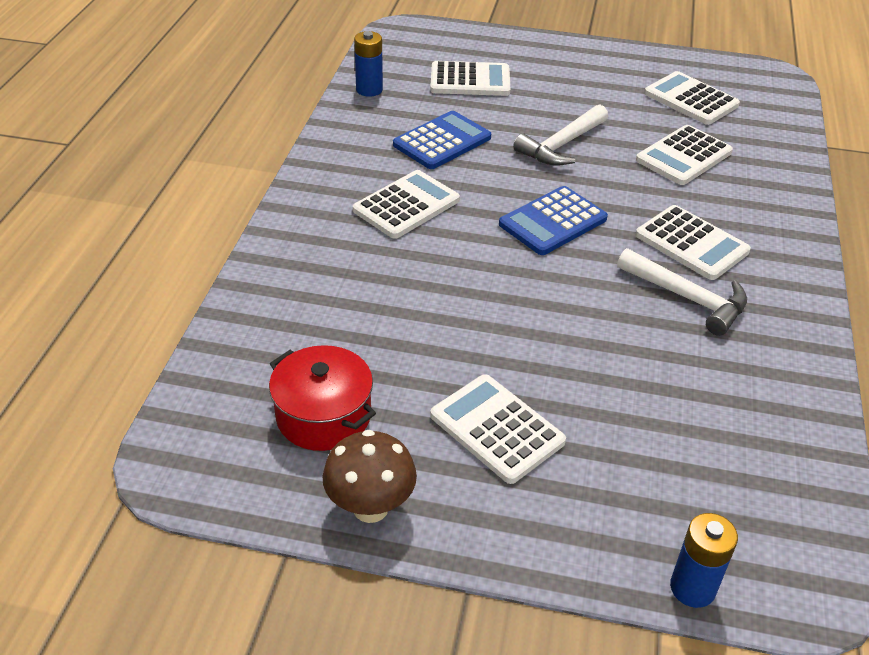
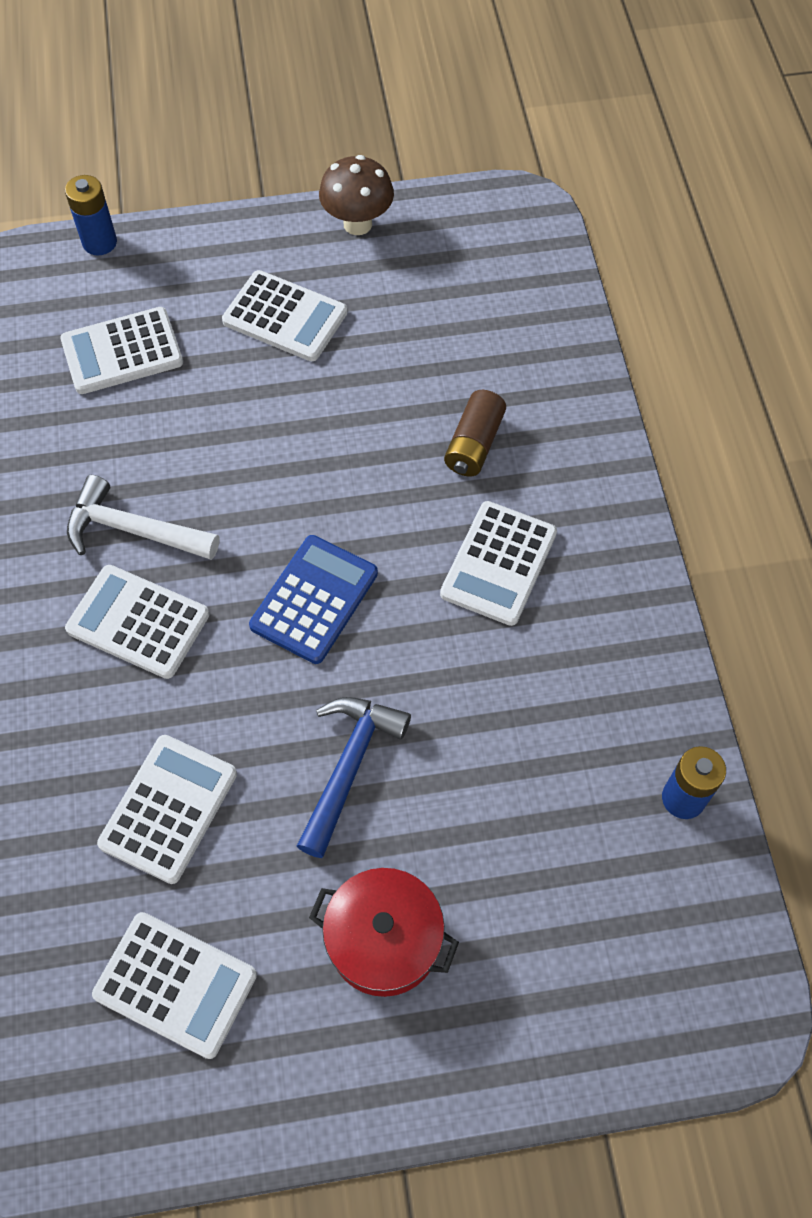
camera: 160 degrees right, 20 degrees up
red pot [269,345,376,451] -> red pot moved to [309,868,459,997]
blue calculator [393,111,491,169] -> none
white calculator [430,61,511,96] -> white calculator moved to [60,307,183,394]
white hammer [513,105,608,166] -> blue hammer [297,697,411,858]
none -> brown battery [444,390,506,476]

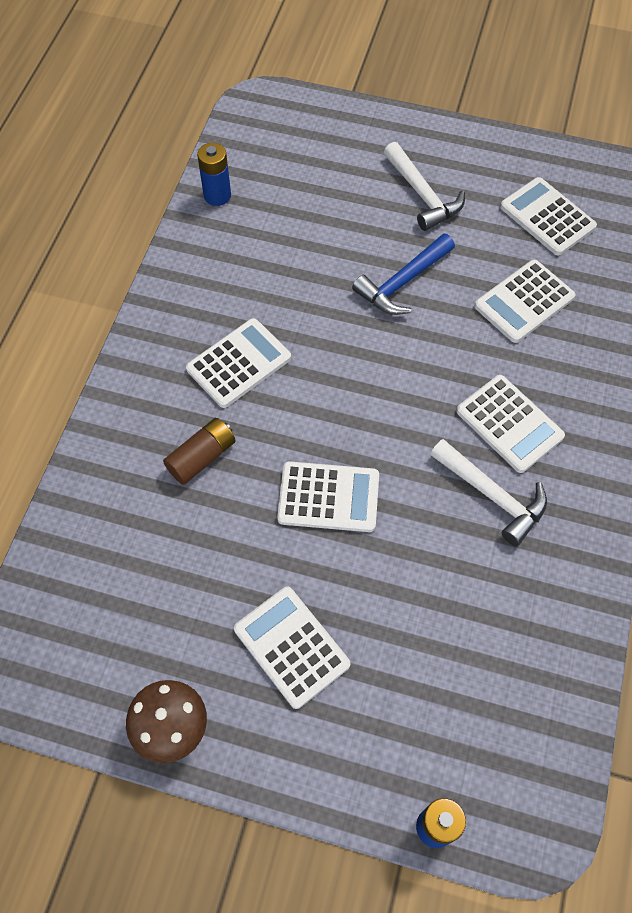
camera: 155 degrees left, 0 degrees up
white calculator [60,307,183,394] -> white calculator moved to [277,461,379,532]
blue calculator [249,535,378,664] -> none
red pot [309,868,459,997] -> white hammer [384,142,465,231]

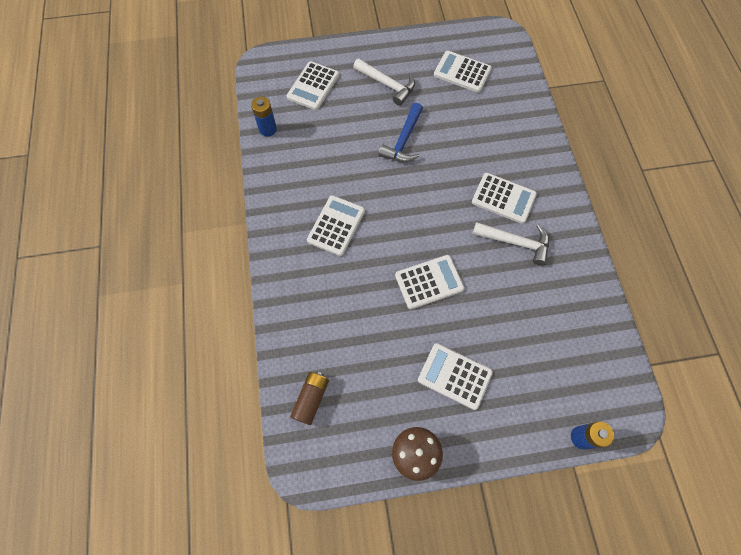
camera: 25 degrees left, 5 degrees up
brown battery [163,418,235,485] -> brown battery moved to [290,372,329,425]
white calculator [474,260,576,343] -> white calculator moved to [287,61,339,110]

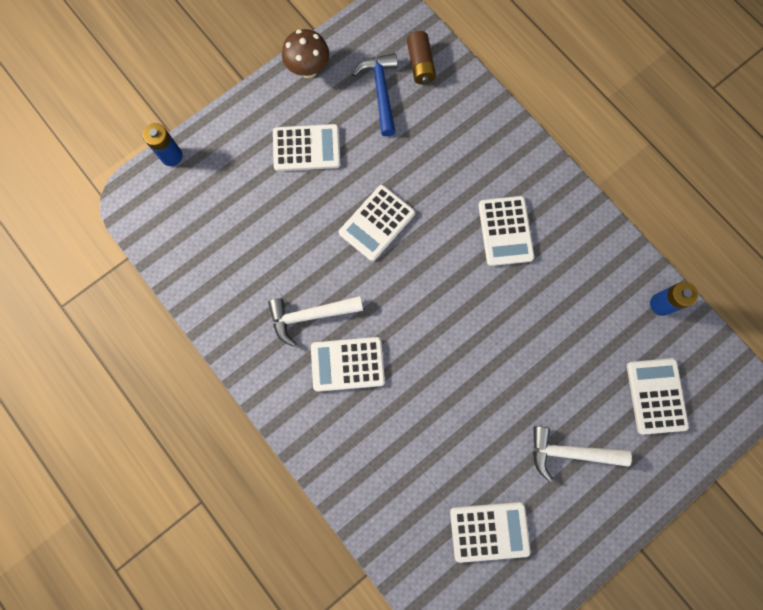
camera: 150 degrees right, 10 degrees up
blue hammer [379,103,423,162] -> blue hammer moved to [352,53,398,137]

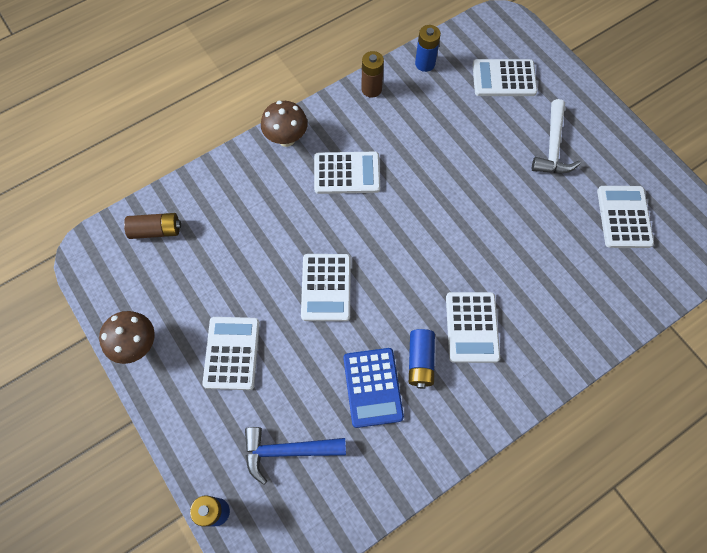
camera: 85 degrees left, 10 degrees down
white hammer [268,296,363,347] -> blue battery [409,329,435,389]
white calculator [339,185,415,261] -> white calculator turned 45 degrees clockwise [301,254,351,321]
blue hammer [352,53,398,137] -> blue hammer moved to [245,427,346,485]
none -> brown mushroom [261,101,308,147]
none -> blue calculator [343,348,404,428]
none -> brown battery [361,51,384,98]

